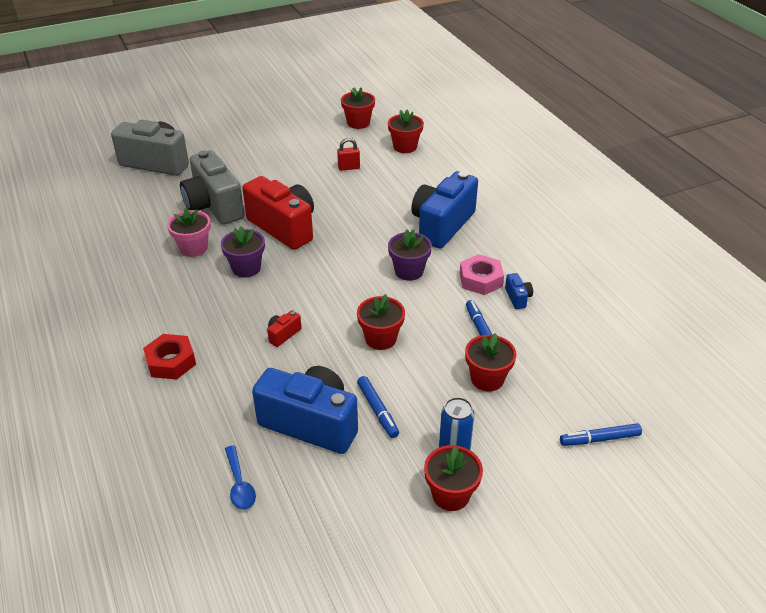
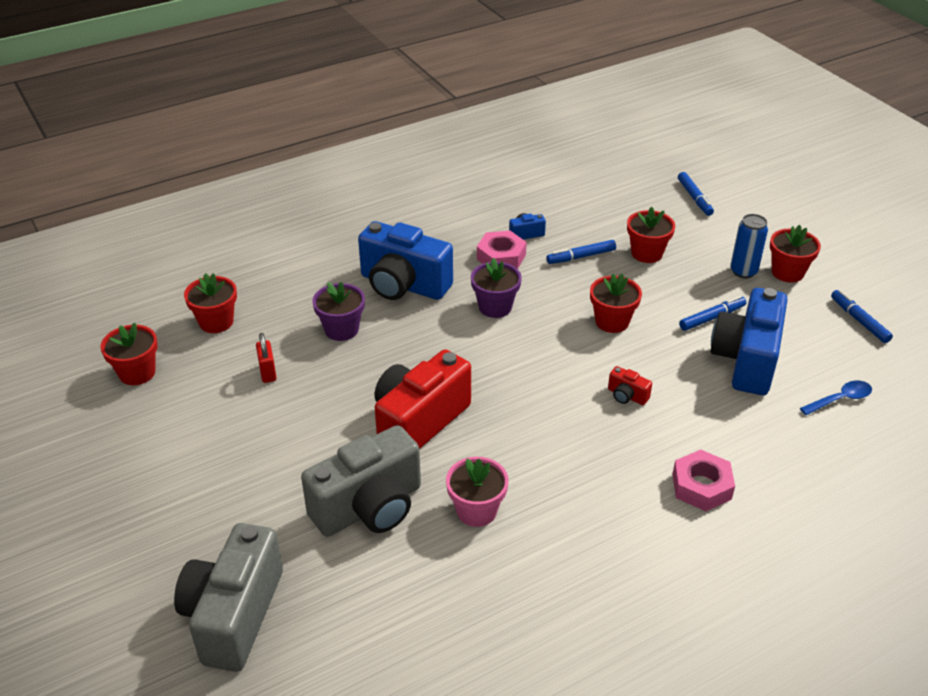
camera: 95 degrees left, 0 degrees up
red nut [143,334,196,380] -> pink nut [673,450,735,511]
purple flower pot [221,226,265,278] -> purple flower pot moved to [313,282,365,341]
none -> blue marker [831,290,893,343]

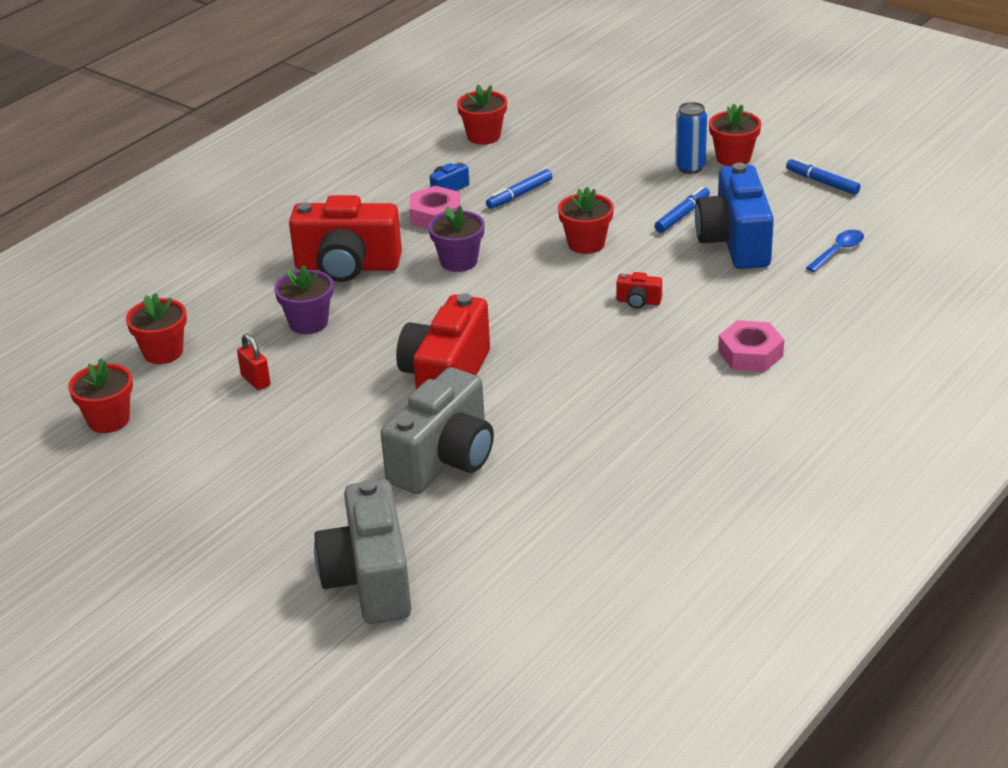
camera: 20 degrees left, 5 degrees down
blue camera [358,221,453,300] -> red camera [289,195,402,282]
pink flower pot [446,457,508,527] -> none
red flower pot [627,207,675,263] -> red flower pot moved to [457,84,507,145]
blue marker [678,172,714,216] -> none

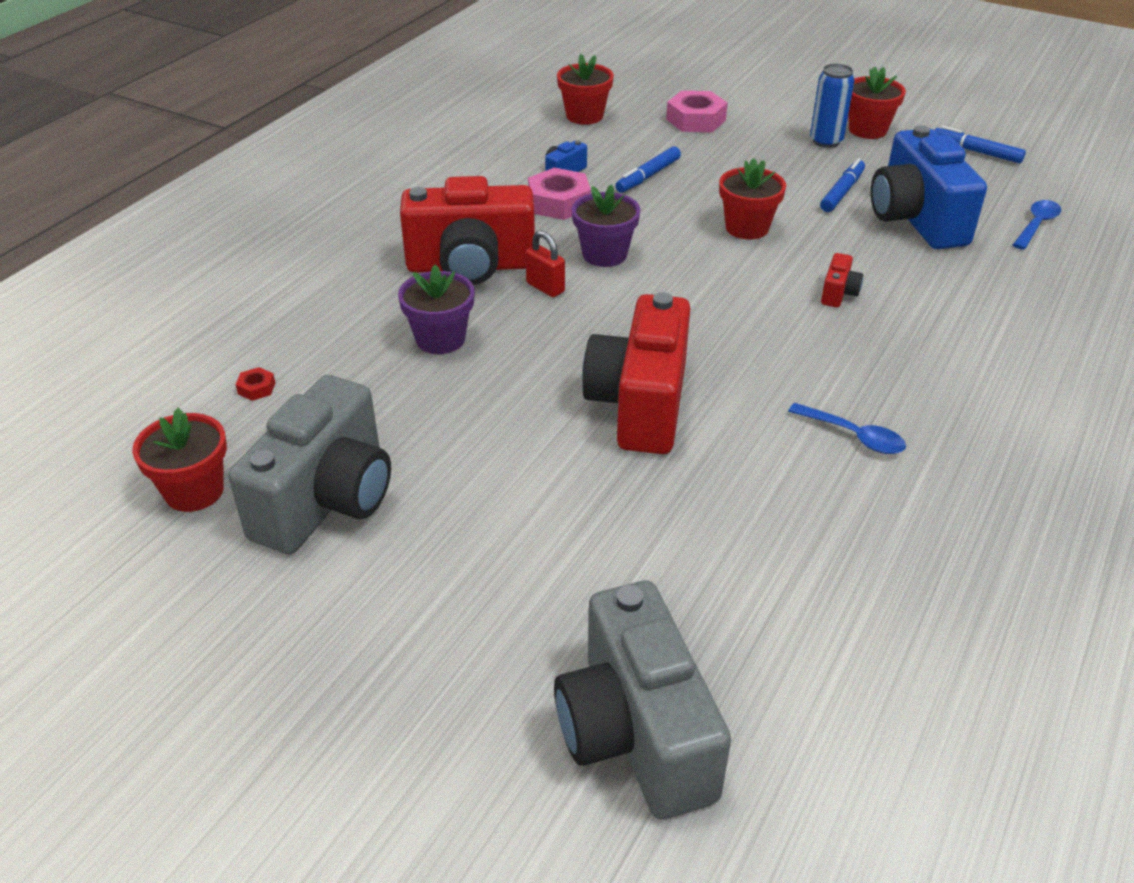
camera: 10 degrees left, 5 degrees up
red flower pot [126,293,187,364] -> red nut [236,367,275,401]
red padlock [237,334,270,390] -> red padlock moved to [525,230,565,297]
grey camera [381,367,494,494] -> grey camera moved to [228,375,391,554]
red camera [616,272,662,308] -> red camera turned 75 degrees counterclockwise [821,253,863,307]
pink nut [718,320,784,372] -> pink nut moved to [666,91,728,132]
none -> blue spoon [788,403,906,454]

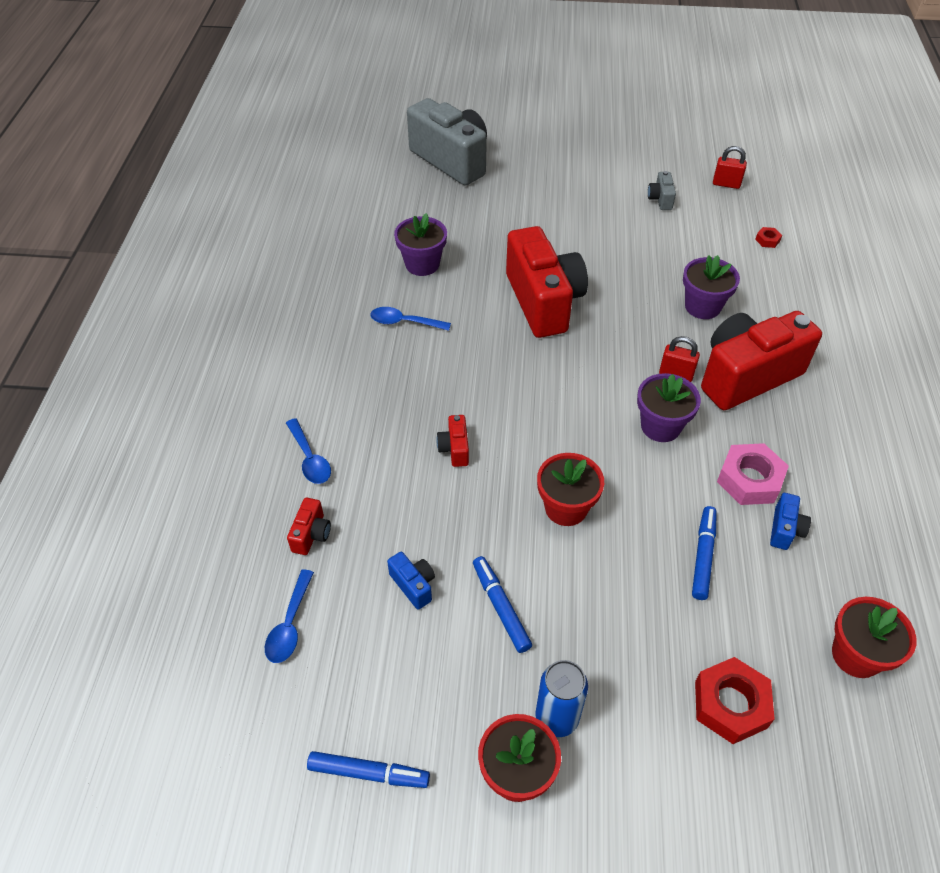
camera: 155 degrees right, 10 degrees up
red flower pot [132,408,227,512] -> red padlock [713,146,747,189]
grey camera [228,375,391,554] -> grey camera [648,171,676,210], size x0.40
pink nut [666,91,728,132] -> red nut [695,657,775,744]
blue marker [820,158,865,212] -> blue marker turned 150 degrees clockwise [473,556,532,653]
blue camera [871,125,987,249] -> blue camera [387,552,435,610], size x0.40
none -> blue spoon [286,418,331,484]
none -> red camera [287,498,331,555]
none -> purple flower pot [394,213,447,276]

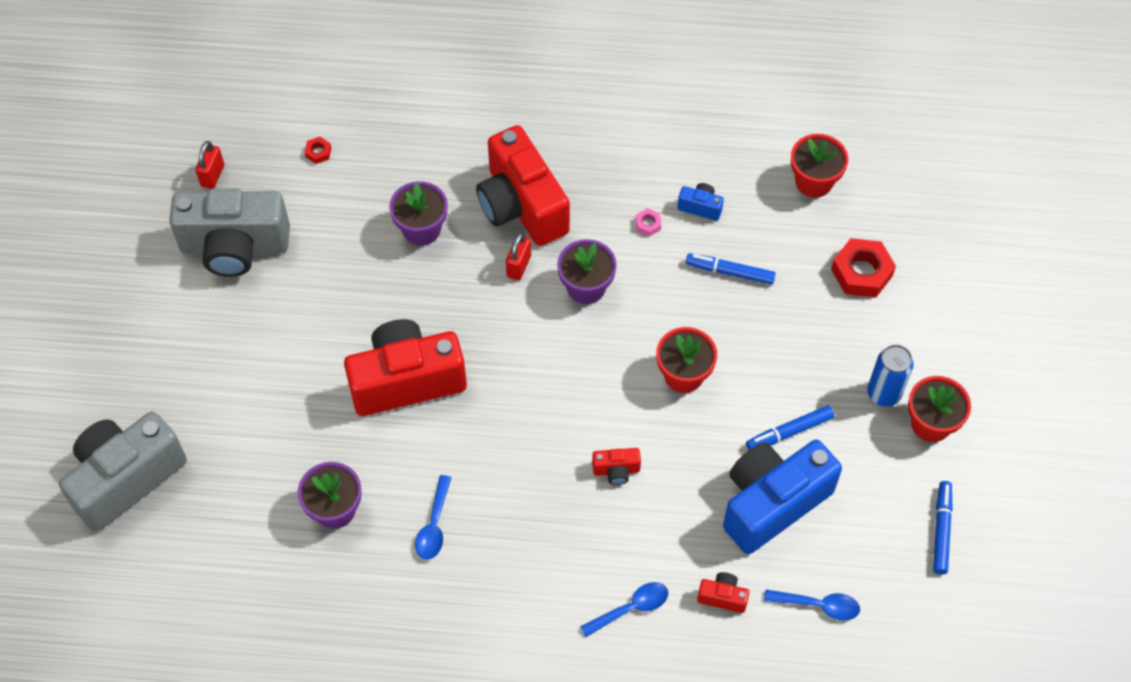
camera: 90 degrees left, 10 degrees up
blue camera [387,552,435,610] -> blue camera [723,439,842,554], size x2.47
grey camera [648,171,676,210] -> grey camera [169,189,290,277], size x2.47
pink nut [717,443,789,505] -> pink nut [636,208,661,237], size x0.46

